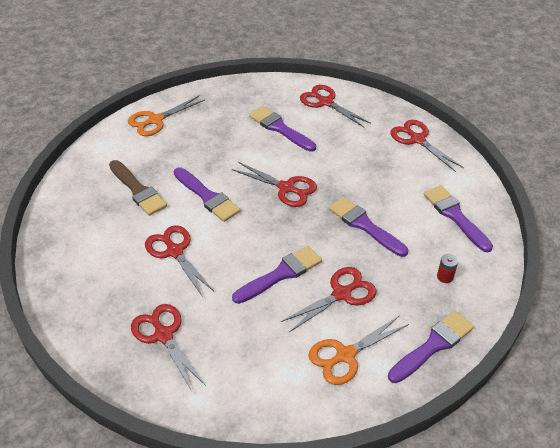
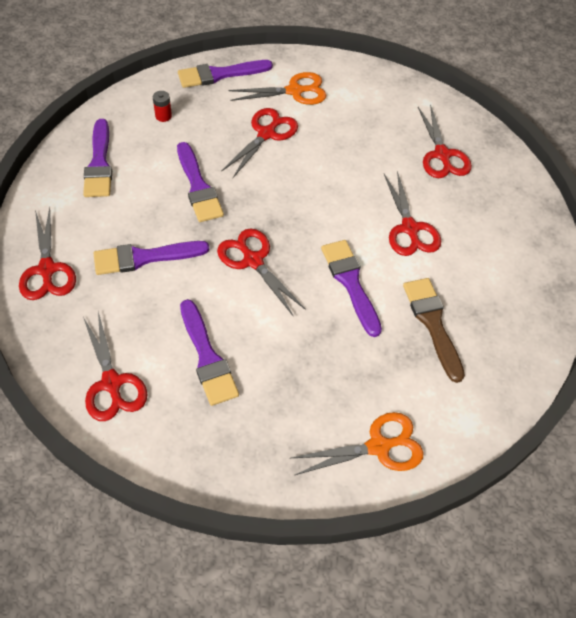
camera: 160 degrees left, 10 degrees up
purple brush [232,246,322,304] -> purple brush moved to [94,241,209,275]
red scissors [281,267,377,332] -> red scissors turned 135 degrees clockwise [221,108,298,178]

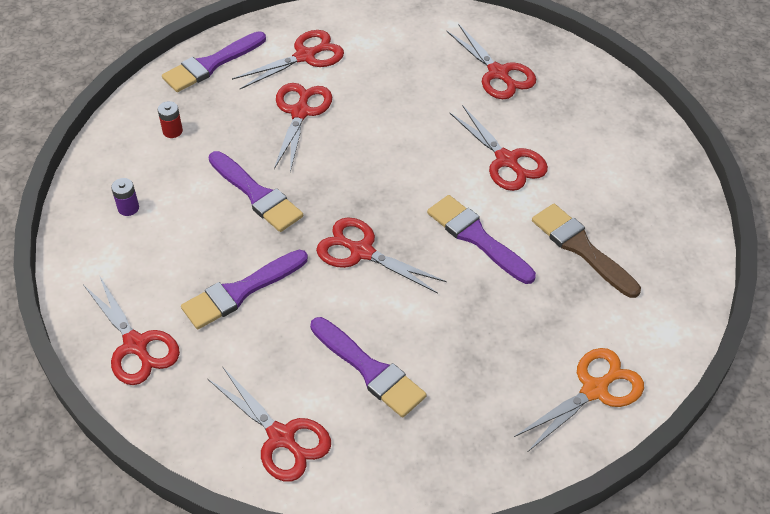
camera: 20 degrees left, 5 degrees down
purple brush [83,119,112,197] -> purple battery [111,178,139,216]
orange scissors [228,72,326,105] -> red scissors [232,30,344,89]

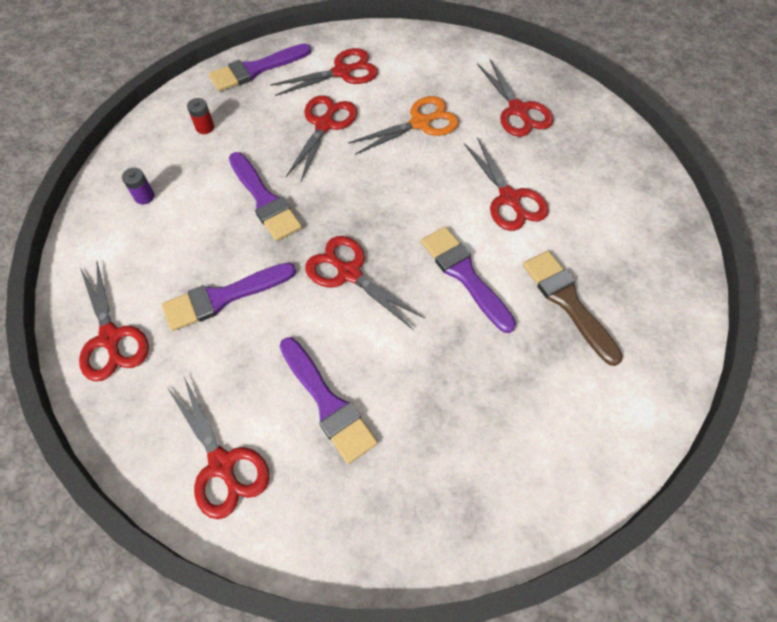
camera: 10 degrees right, 10 degrees up
orange scissors [514,348,644,452] -> orange scissors moved to [348,96,459,155]

